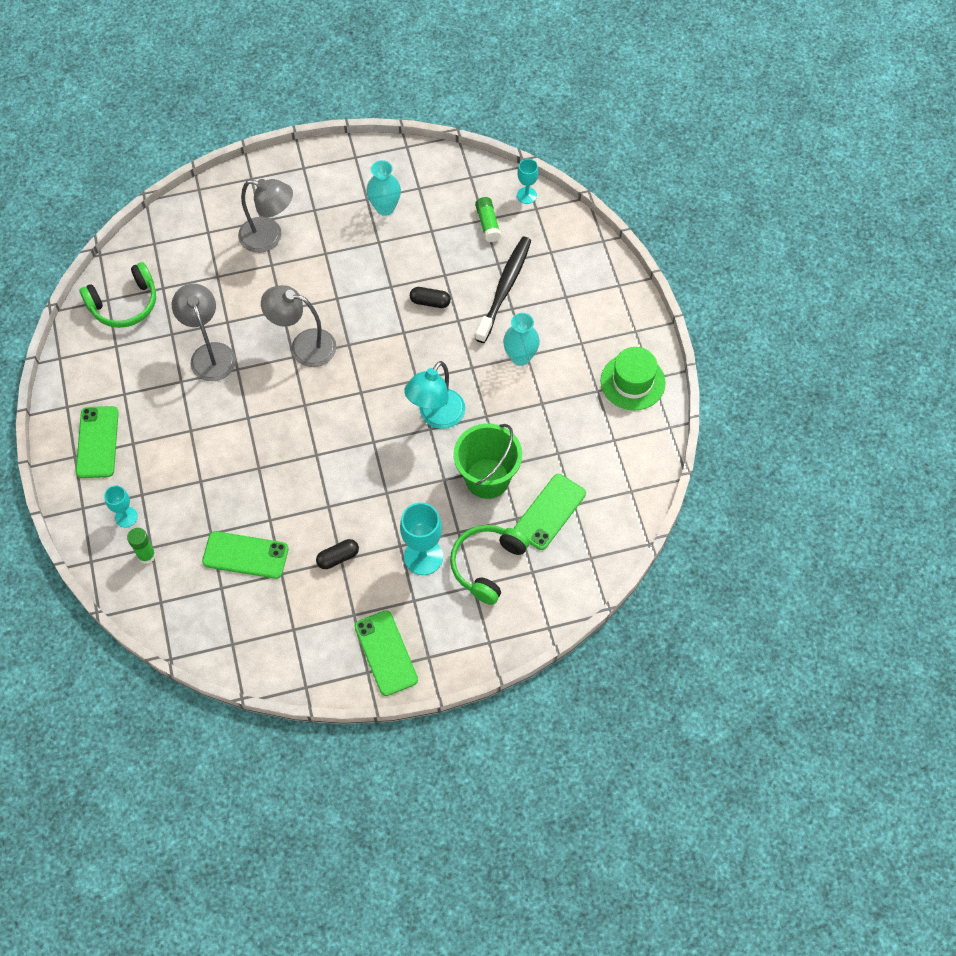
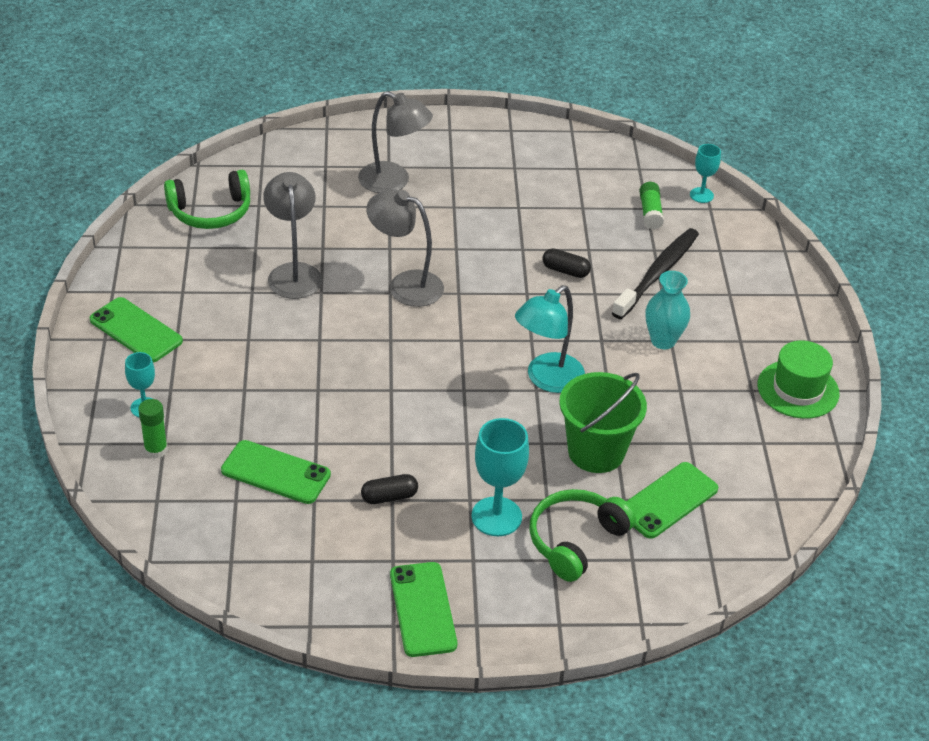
camera: 10 degrees right, 20 degrees down
green phone [76,406,119,478] -> green phone turned 60 degrees counterclockwise [89,297,183,362]
turquoise vase [366,160,401,216] -> none

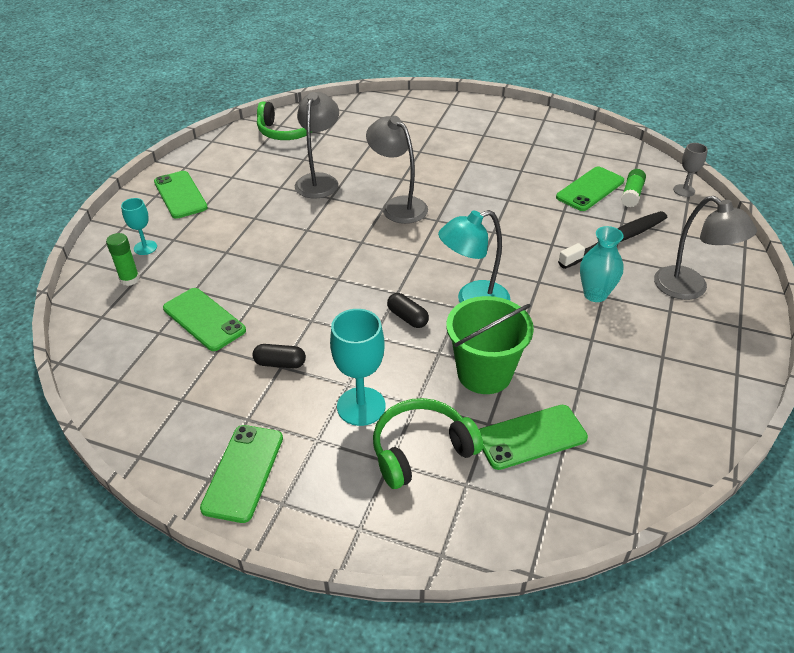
camera: 25 degrees right, 0 degrees up
grey lamp [358,91,433,193] -> grey lamp moved to [654,196,757,300]
black capsule [542,248,591,278] -> black capsule moved to [387,293,429,328]
turquoise goblet [690,144,721,203] -> grey goblet [673,143,708,197]
green hat [758,340,839,419] -> none
none -> green phone [556,167,624,211]

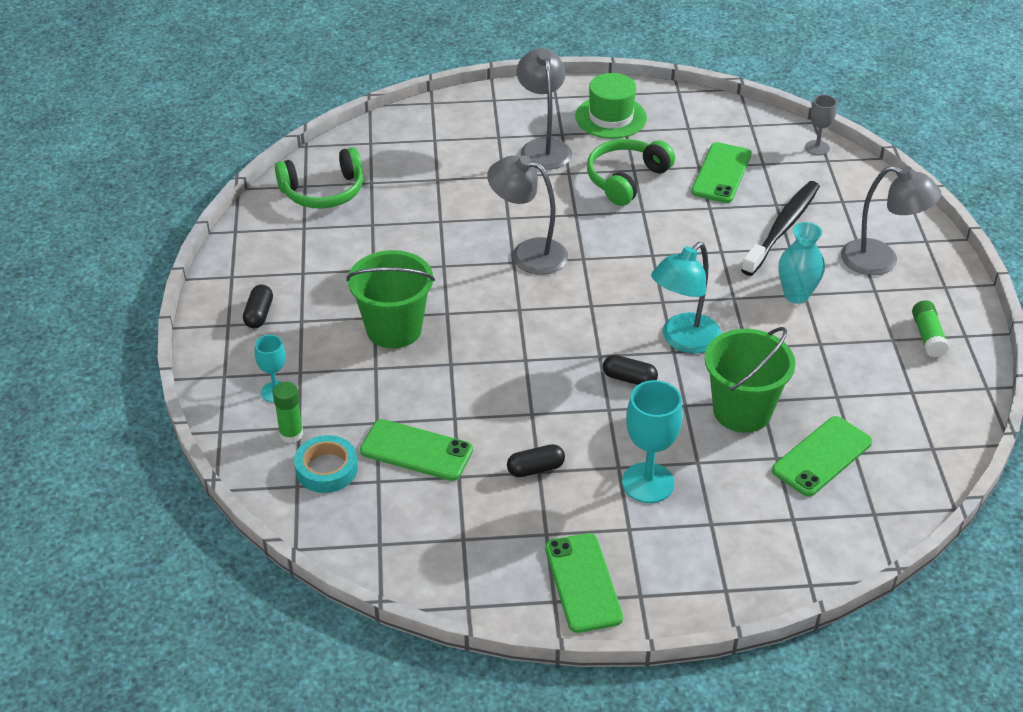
camera: 25 degrees left, 0 degrees up
green phone [154,171,208,219] -> black capsule [243,285,273,328]
grey lamp [295,92,339,199] -> grey lamp moved to [516,48,572,170]
green headphones [373,398,483,489] -> green headphones moved to [587,139,675,206]
green glue stick [621,169,646,207] -> green glue stick moved to [912,300,949,357]
none -> turquoise tape [294,435,358,493]
none -> green bucket [346,250,435,349]
none -> green hat [575,73,647,139]

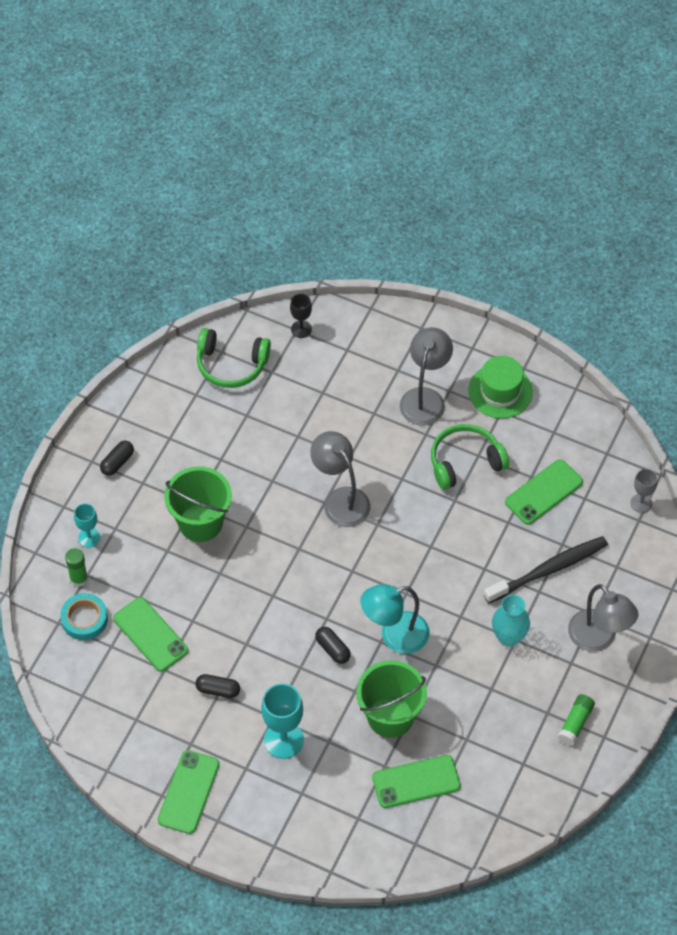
camera: 30 degrees right, 15 degrees up
none -> black goblet [290,294,312,338]

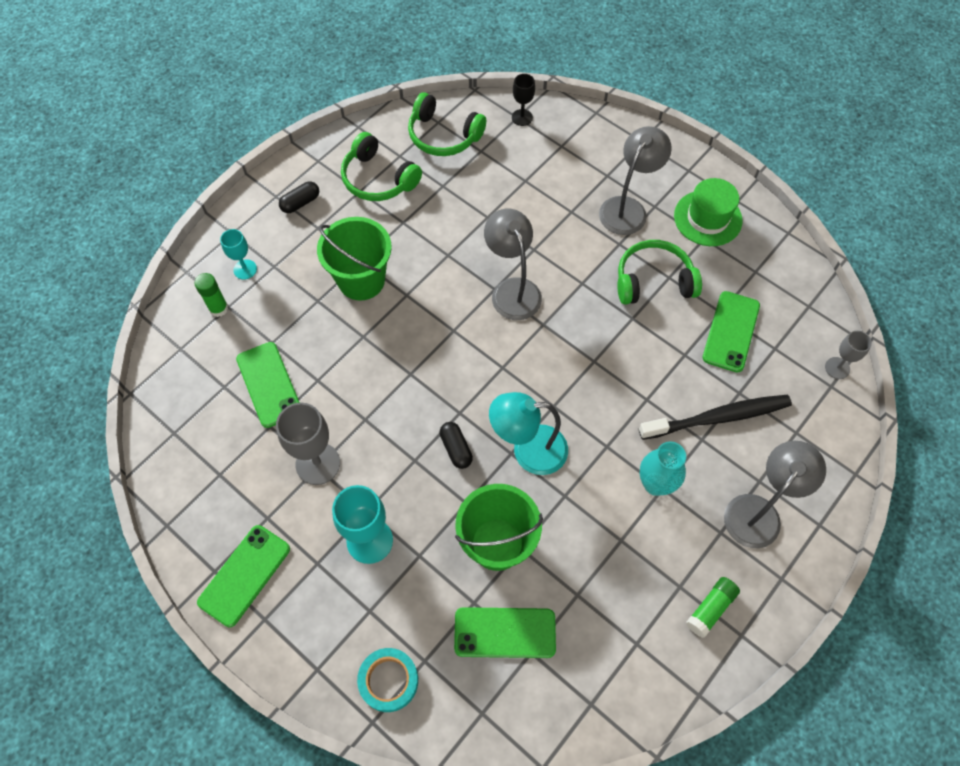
camera: 15 degrees right, 5 degrees up
turquoise tape [60,593,108,640] -> turquoise tape moved to [357,648,418,712]
black capsule [195,674,240,698] -> grey goblet [276,402,340,485]
green phone [505,459,583,525] -> green phone turned 45 degrees counterclockwise [703,291,760,373]
grey lamp [568,584,639,652] -> grey lamp turned 120 degrees counterclockwise [724,441,826,548]
none -> green headphones [341,132,422,201]

